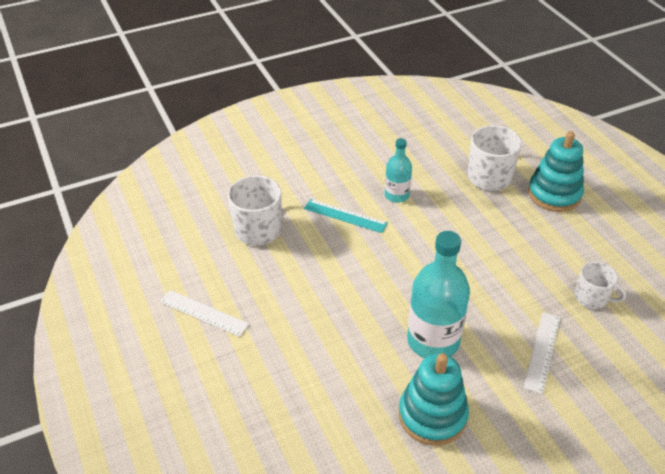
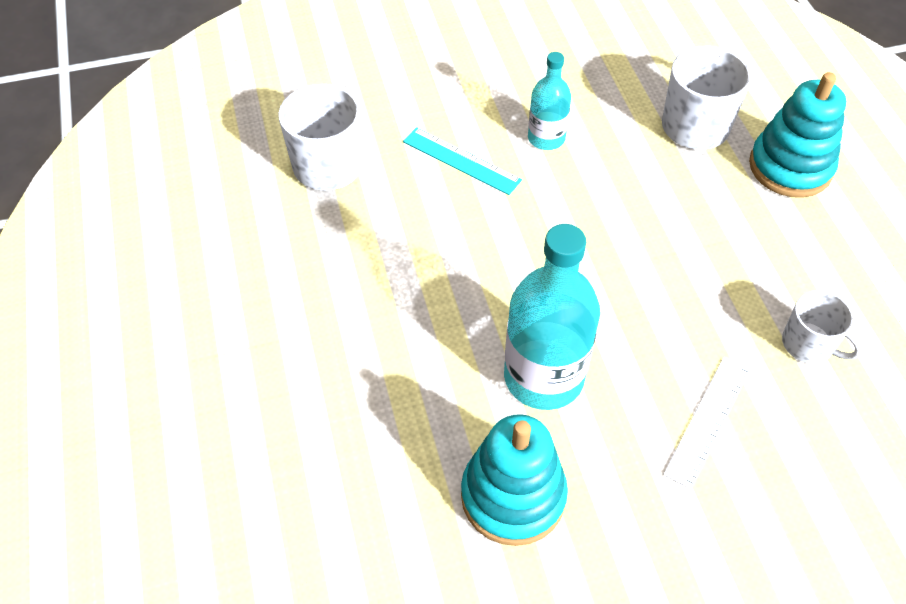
camera: 10 degrees right, 10 degrees up
white ruler [160,290,249,337] -> none

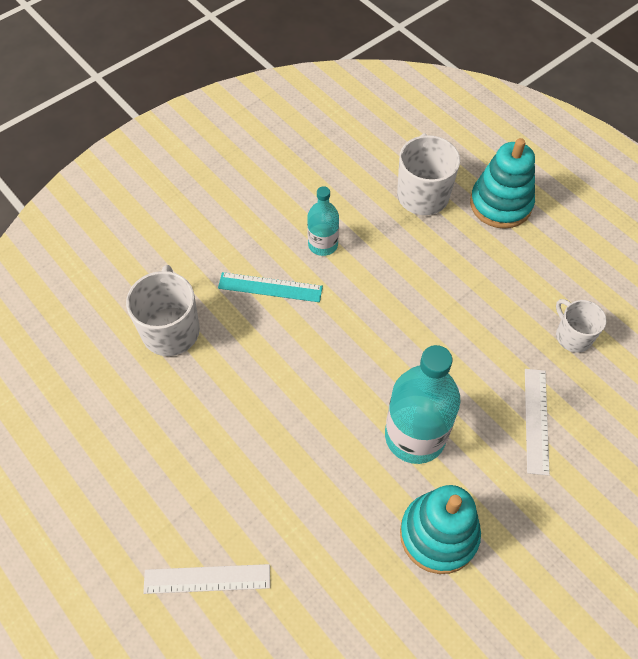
camera: 25 degrees left, 5 degrees up
white mug [782,290,862,364] -> white mug turned 135 degrees counterclockwise [556,299,607,353]
none -> white ruler [143,564,270,594]

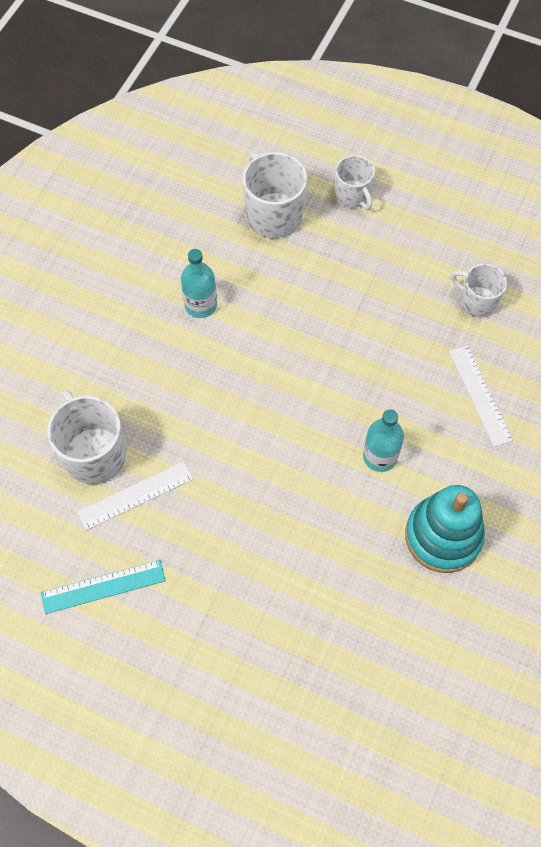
camera: 25 degrees left, 5 degrees up
white ruler [143,564,270,594] -> white ruler moved to [77,461,194,530]
turquoise ruler [218,272,323,302] -> turquoise ruler moved to [41,560,166,614]
turquoise bottle [385,345,460,464] -> turquoise bottle [363,409,404,472], size x0.56
turquoise stacking toy [470,138,535,229] -> white mug [335,155,375,210]

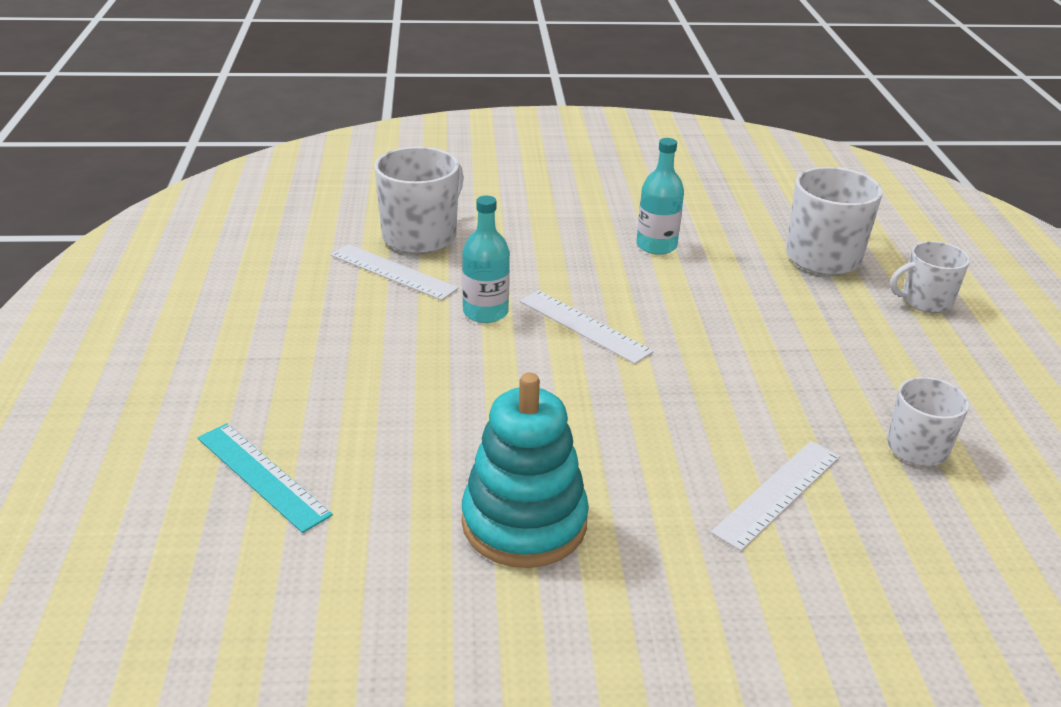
camera: 60 degrees right, 30 degrees down
turquoise ruler [41,560,166,614] -> turquoise ruler moved to [198,423,333,533]
white mug [335,155,375,210] -> white mug turned 45 degrees clockwise [890,241,970,313]
turquoise bottle [363,409,404,472] -> turquoise bottle moved to [462,196,510,323]
none -> white ruler [520,290,654,364]

